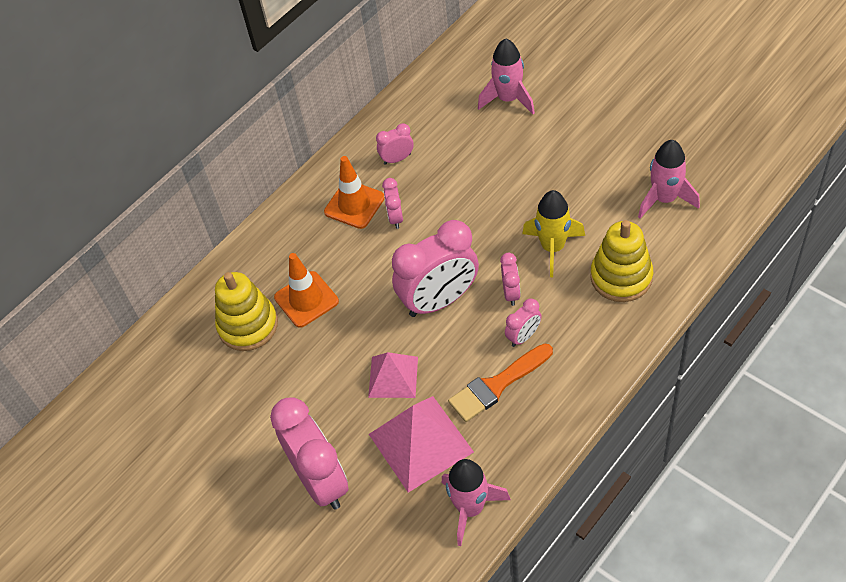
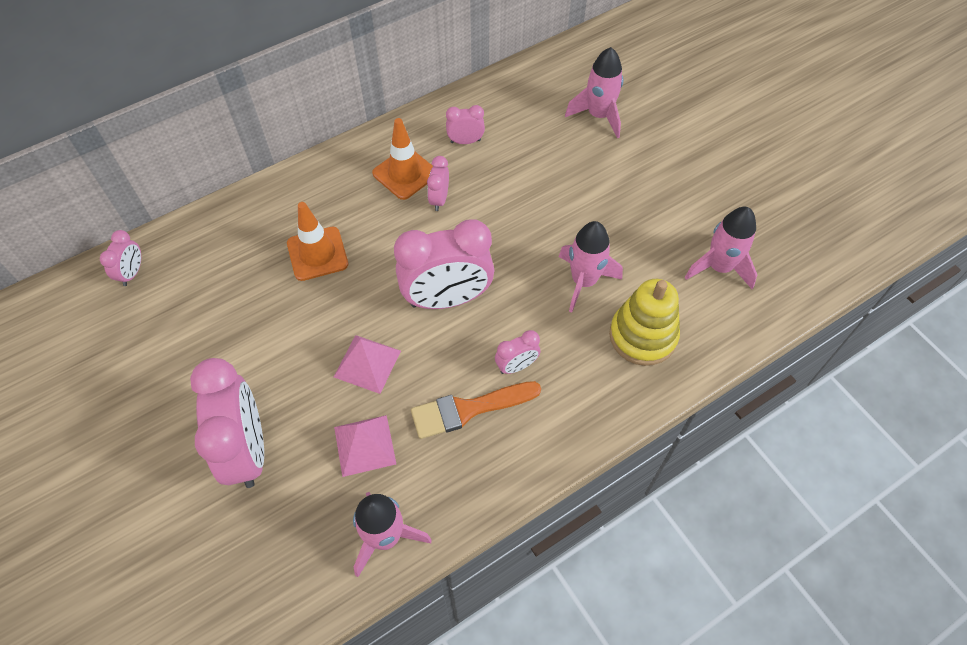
camera: 10 degrees right, 5 degrees up
yellow stacking toy [215,272,278,351] -> none
pink pyramid [369,396,474,493] -> pink pyramid [334,415,396,477], size x0.63
pink clock [500,253,521,306] -> pink clock moved to [100,230,141,286]
yellow rocket [522,190,585,277] -> pink rocket [559,221,623,313]

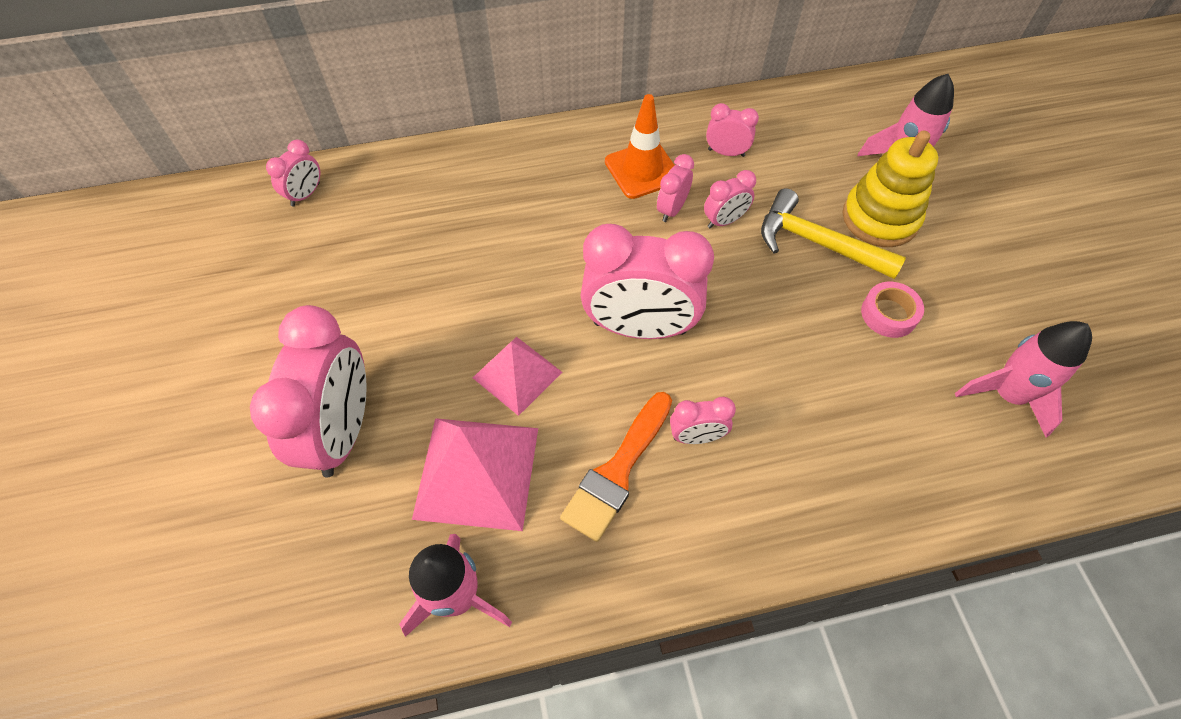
camera: 20 degrees right, 0 degrees up
orange traffic cone [287,202,348,281] -> none
pink pyramid [334,415,396,477] -> pink pyramid [412,418,538,531], size x1.58
orange brush [411,381,541,439] -> orange brush turned 60 degrees counterclockwise [560,392,672,542]
pink rocket [559,221,623,313] -> none
yellow stacking toy [609,279,680,366] -> yellow stacking toy moved to [843,131,938,247]
none -> pink clock [704,170,756,229]
none -> yellow hammer [761,188,906,279]
none -> pink tape [861,282,924,338]

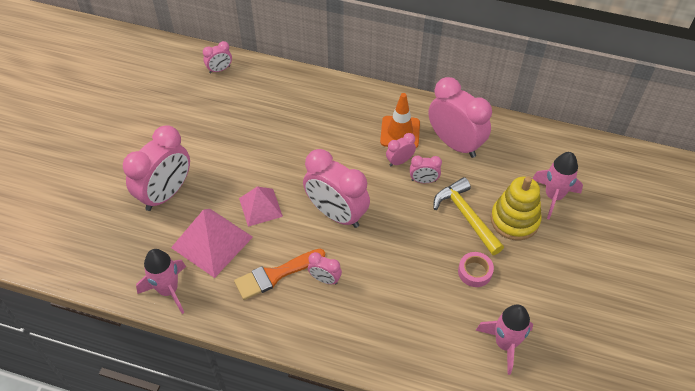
camera: 30 degrees right, 5 degrees down
pink clock [706,103,759,157] -> pink clock [428,77,492,158], size x2.15

